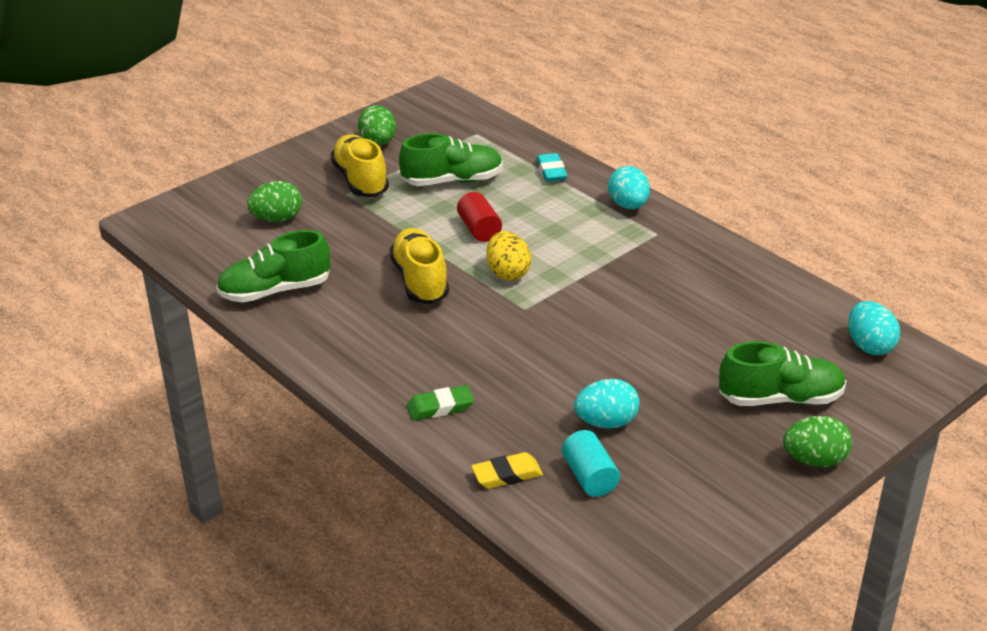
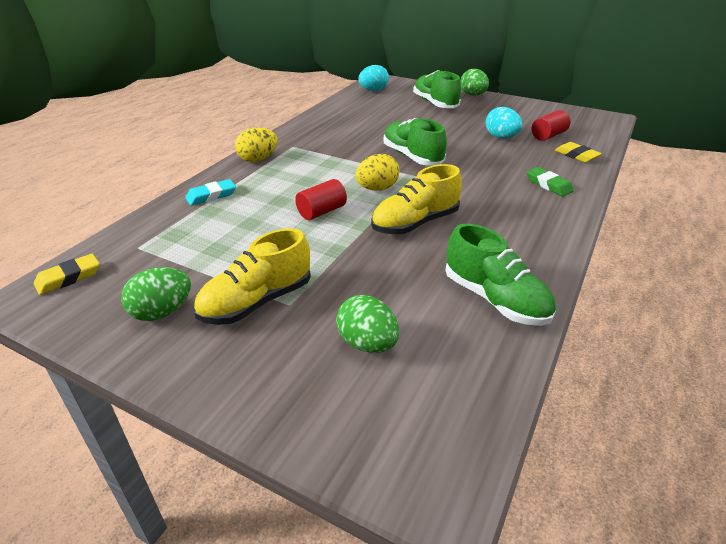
camera: 110 degrees left, 0 degrees up
green shoe [399,133,503,186] -> green shoe moved to [384,118,447,166]
turquoise cylinder [562,430,620,497] -> red cylinder [532,110,570,141]
turquoise egg [608,166,650,209] -> yellow egg [235,127,278,162]
none -> yellow eraser [34,254,100,295]

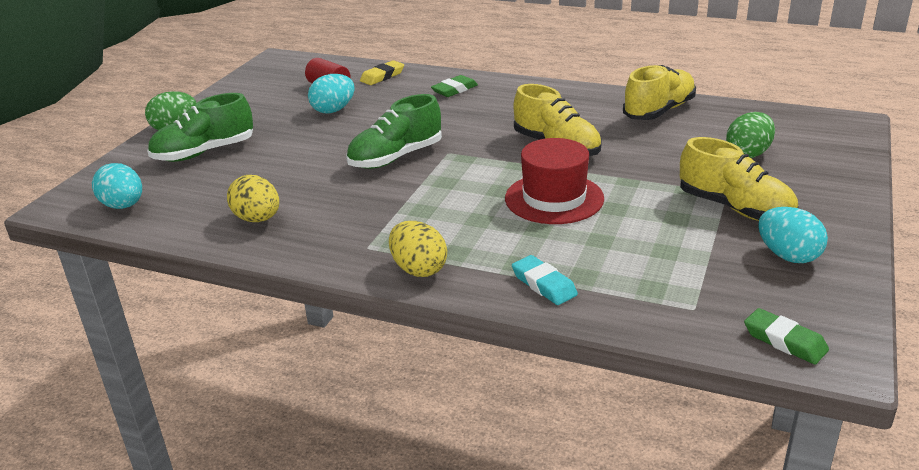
camera: 95 degrees left, 5 degrees down
yellow eraser [34,254,100,295] -> green eraser [744,308,829,364]
green egg [121,267,191,321] -> turquoise egg [758,207,828,263]
red cylinder [295,179,347,220] -> red hat [505,138,604,224]
yellow egg [356,154,400,191] -> yellow egg moved to [227,175,279,222]
green shoe [445,224,556,326] -> yellow shoe [623,65,696,120]

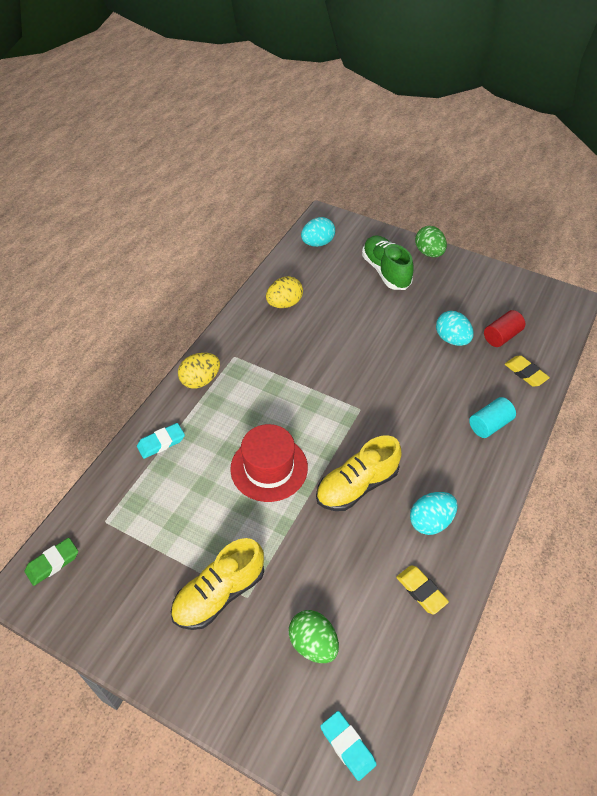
camera: 95 degrees right, 20 degrees up
green shoe [346,94,442,169] -> none
green eraser [431,75,478,97] -> turquoise cylinder [469,397,516,438]
yellow shoe [623,65,696,120] -> yellow eraser [396,565,449,614]
turquoise egg [758,207,828,263] -> turquoise egg moved to [410,492,458,535]
none -> turquoise eraser [320,711,377,781]

